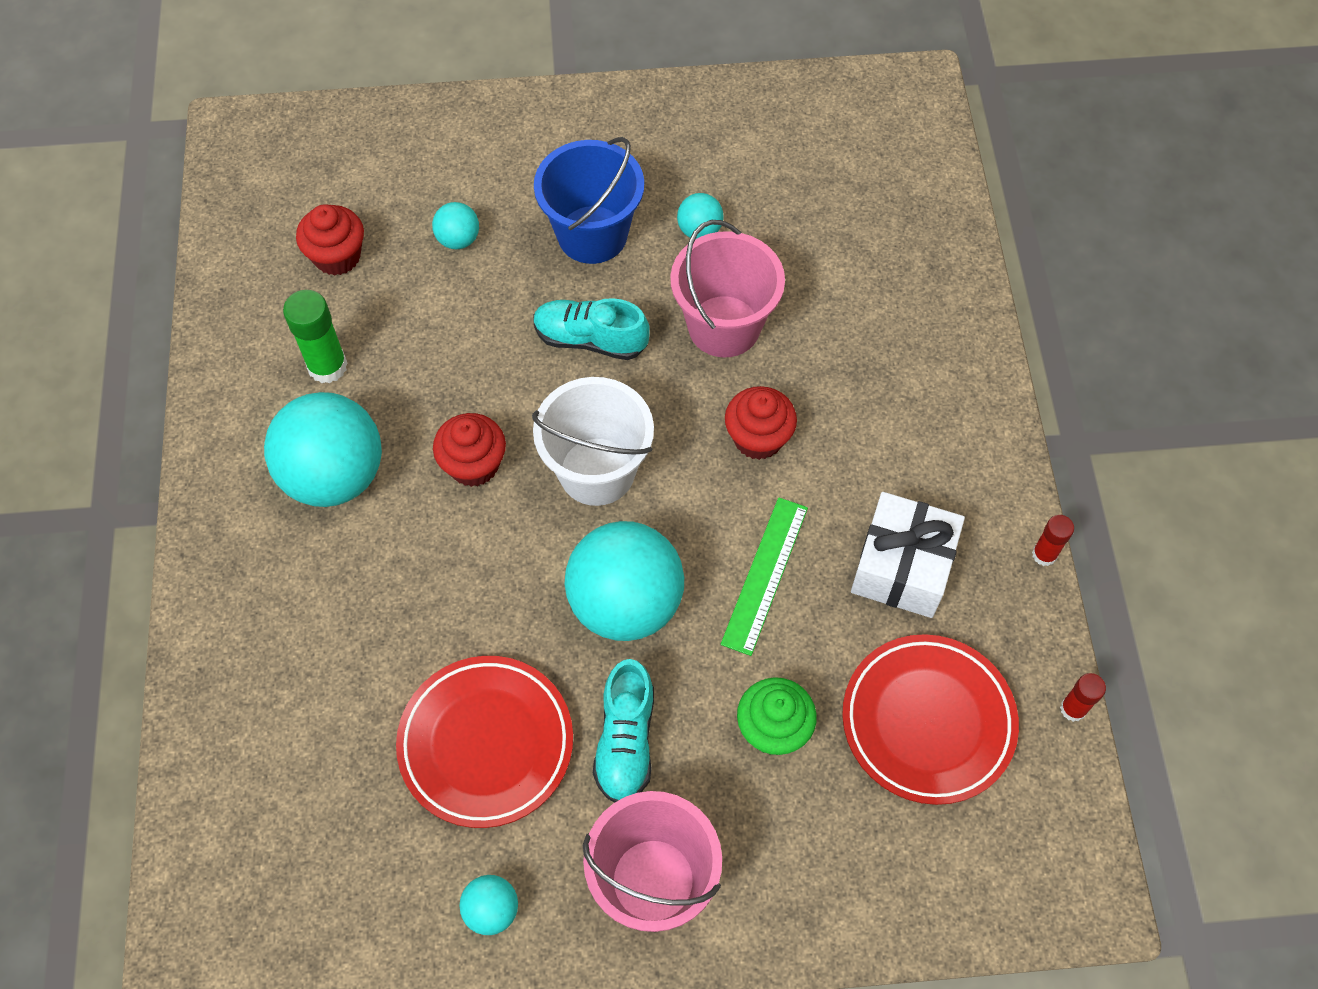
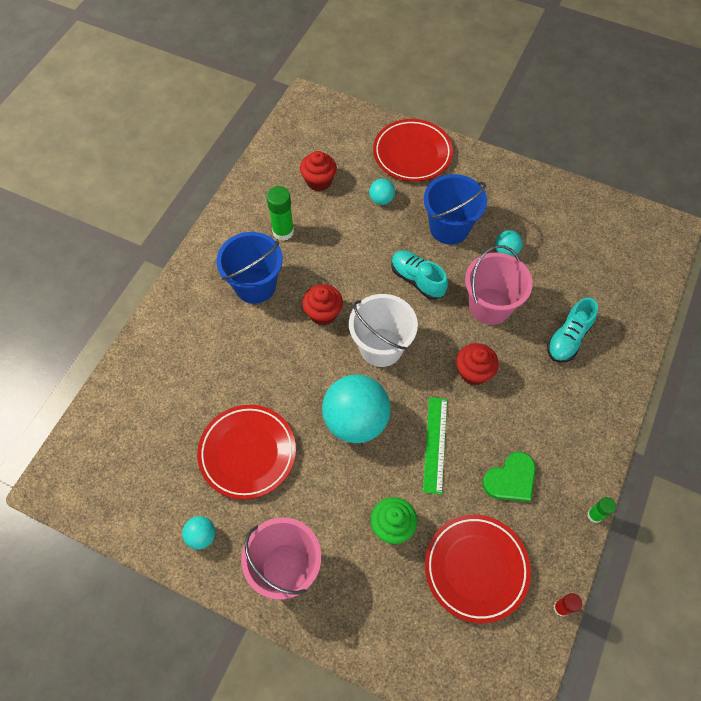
camera: 30 degrees right, 0 degrees up
turquoise ball [264,392,382,507] -> blue bucket [216,232,283,304]
turquoise shoe [593,659,654,803] -> turquoise shoe moved to [547,297,598,362]
green ruler [721,497,808,656] -> green ruler turned 45 degrees counterclockwise [423,397,447,495]
white gift [851,492,965,618] -> green heart [482,452,536,502]
red glue stick [1032,515,1074,566] -> green glue stick [587,497,616,523]
none -> red plate [373,119,453,182]

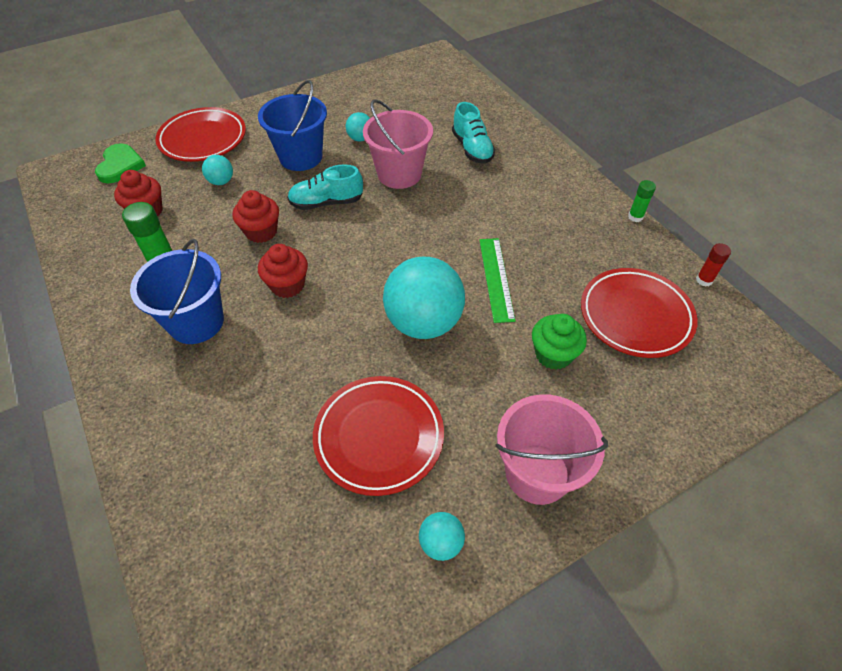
camera: 55 degrees left, 10 degrees down
white bucket [349,294,418,367] -> none
green ruler [423,397,447,495] -> green ruler turned 45 degrees clockwise [479,238,515,323]
red cupcake [456,343,499,385] -> red cupcake moved to [232,190,279,243]
green heart [482,452,536,502] -> green heart moved to [95,143,146,183]

